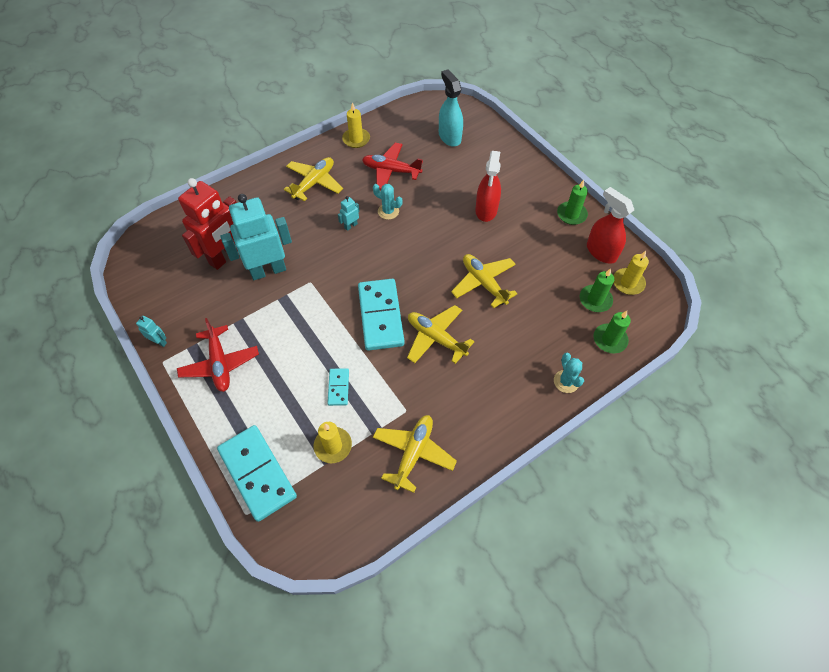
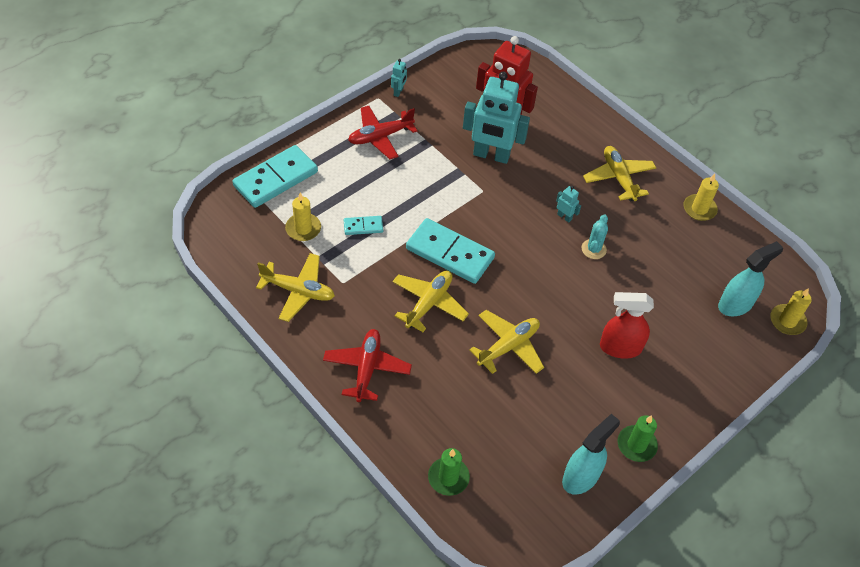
camera: 80 degrees right, 5 degrees down
turquoise robot [220,194,292,280] -> turquoise robot turned 135 degrees clockwise [463,71,530,164]
yellow plane [284,157,343,201] -> yellow plane turned 135 degrees counterclockwise [583,146,656,202]
turquoise domino [358,279,405,351] -> turquoise domino turned 45 degrees clockwise [406,218,495,284]
red plane [362,143,423,190] -> red plane moved to [323,329,412,402]
turquoise cactus [554,353,584,393] -> none
green candle [580,268,614,312] -> none
red spray bottle [587,187,634,264] -> turquoise spray bottle [562,414,620,495]
yellow candle [613,251,649,295] -> yellow candle moved to [770,288,811,335]

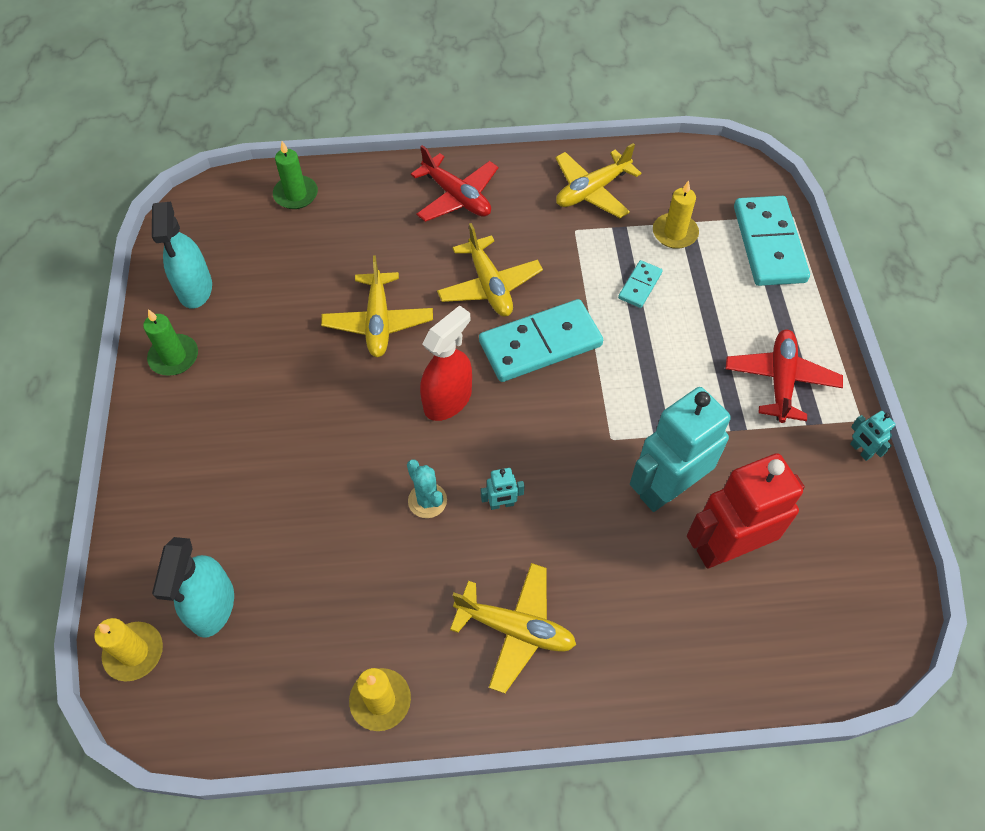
camera: 130 degrees right, 5 degrees up
red spray bottle [600,292,654,359] -> red spray bottle moved to [420,305,472,421]

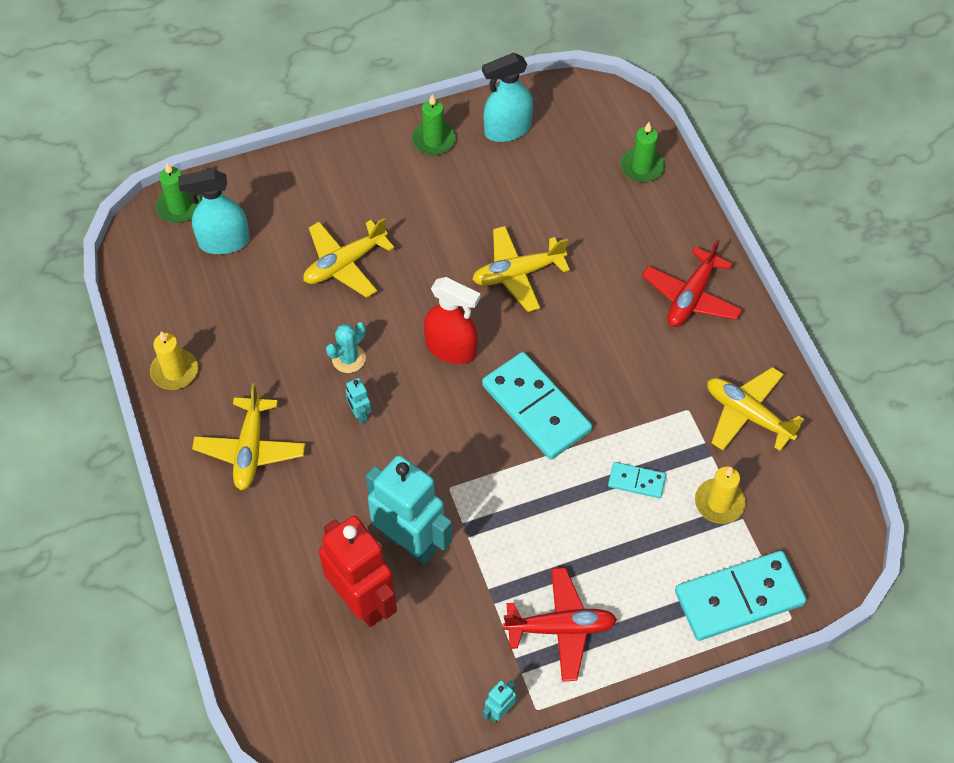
camera: 75 degrees right, 0 degrees up
yellow candle [94,618,163,681] -> green candle [156,163,201,223]
yellow plane [437,223,543,317] -> yellow plane moved to [303,218,394,298]

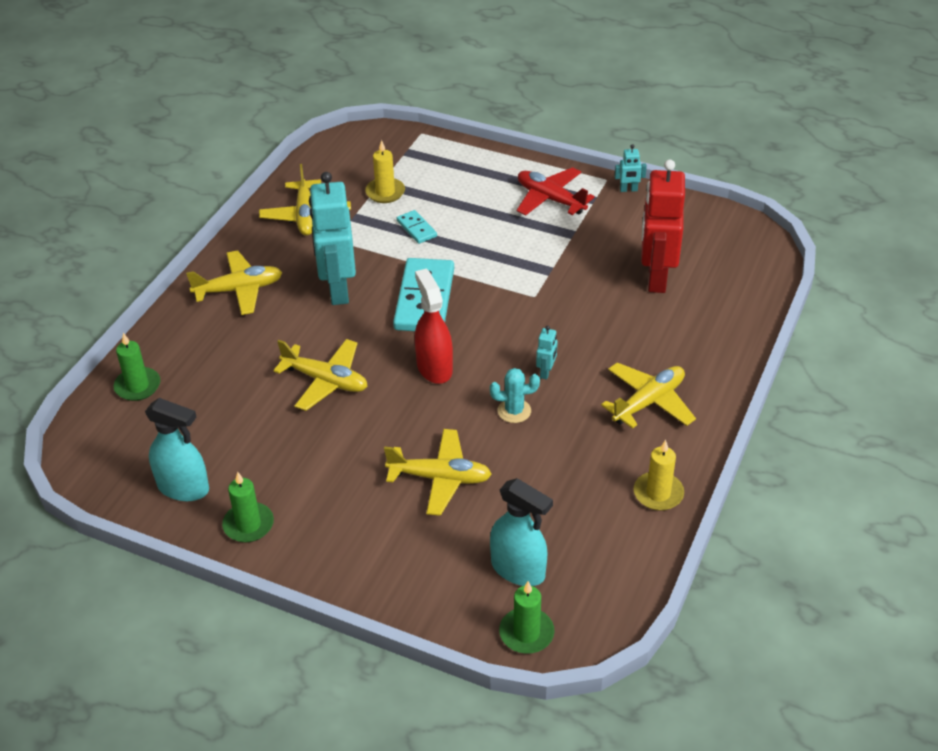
camera: 135 degrees left, 15 degrees down
turquoise robot [366,455,452,565] -> turquoise robot moved to [309,172,356,305]
red plane [642,239,743,327] -> yellow plane [186,250,282,315]
turquoise domino [675,551,806,641] -> none

